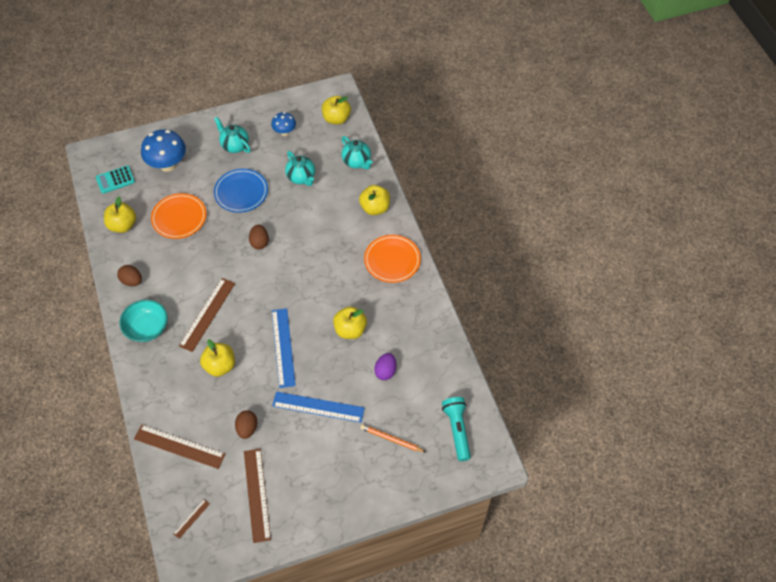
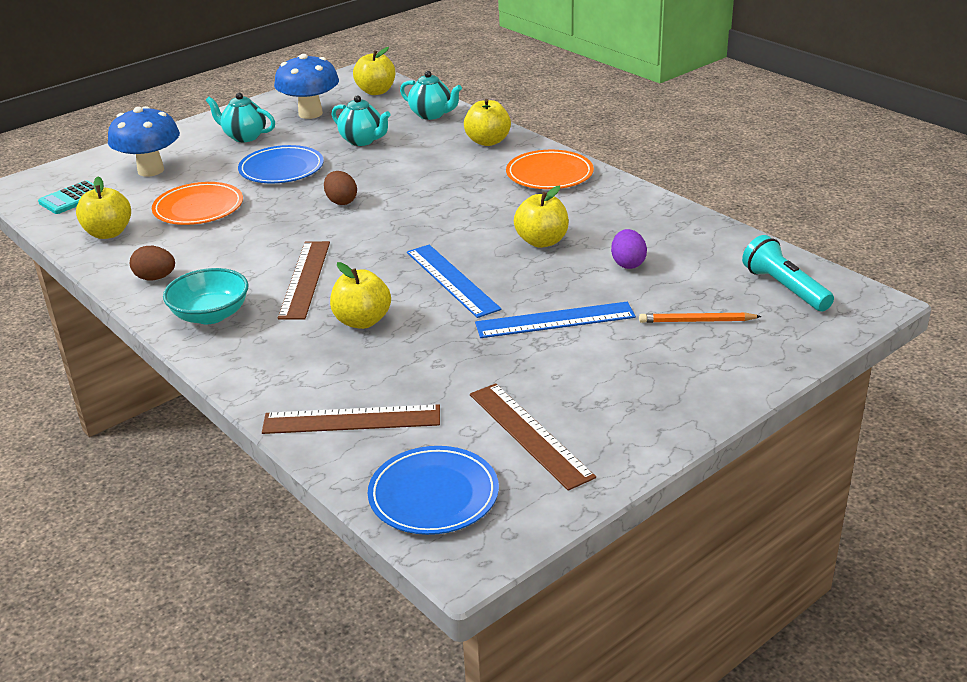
camera: 20 degrees left, 25 degrees down
brown ruler [174,499,210,539] -> blue plate [368,446,499,535]
brown egg [235,410,257,439] -> none
blue mushroom [271,112,296,136] -> blue mushroom [274,54,339,119], size x1.75

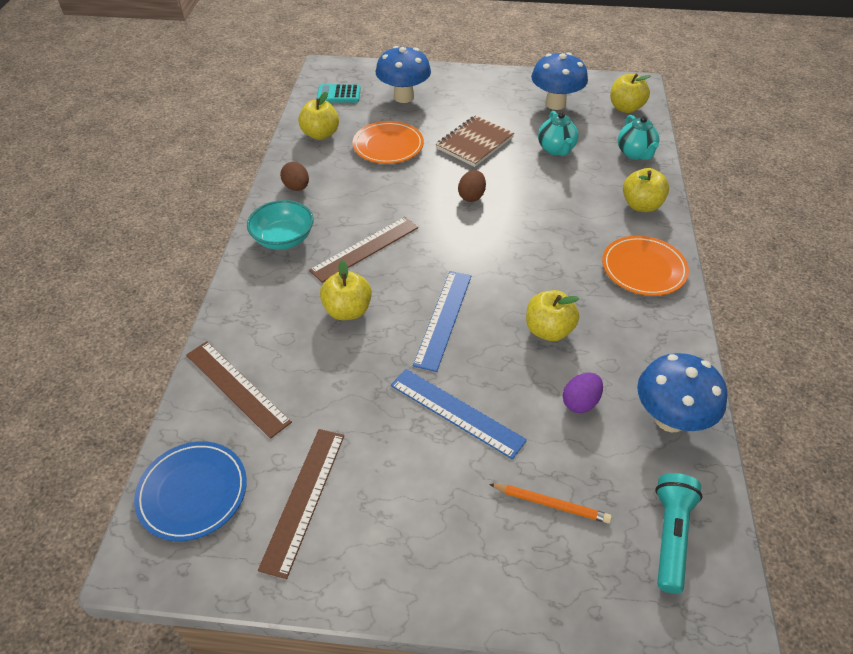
camera: 45 degrees right, 15 degrees up
turquoise teapot [206,93,275,142] -> none
blue plate [238,145,324,184] -> brown notebook [436,115,514,167]
orange pencil [639,312,762,323] -> orange pencil turned 150 degrees clockwise [489,484,612,523]
none -> blue mushroom [637,353,727,432]

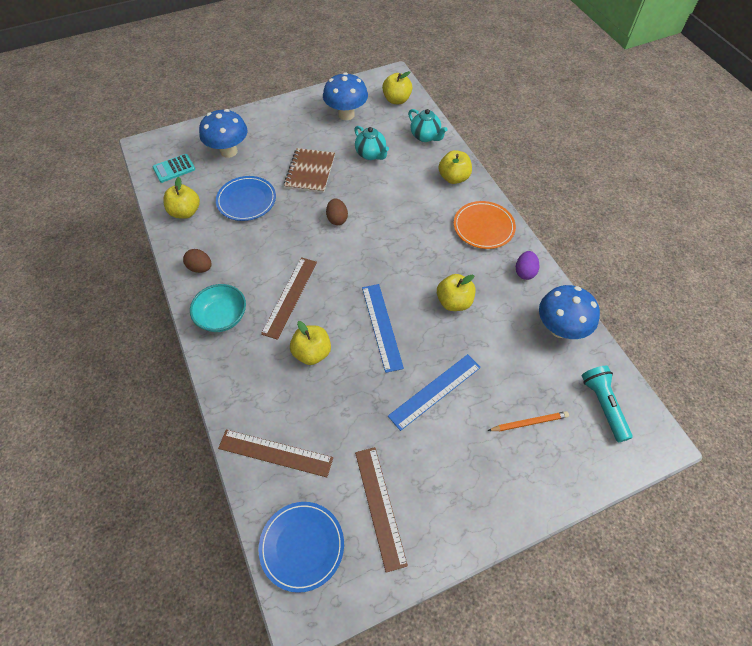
camera: 30 degrees left, 10 degrees up
orange plate [352,121,424,164] -> blue plate [216,176,276,221]
blue ruler [391,369,527,459] -> blue ruler turned 45 degrees counterclockwise [388,354,481,431]
purple egg [563,373,603,413] -> purple egg moved to [516,251,540,280]

